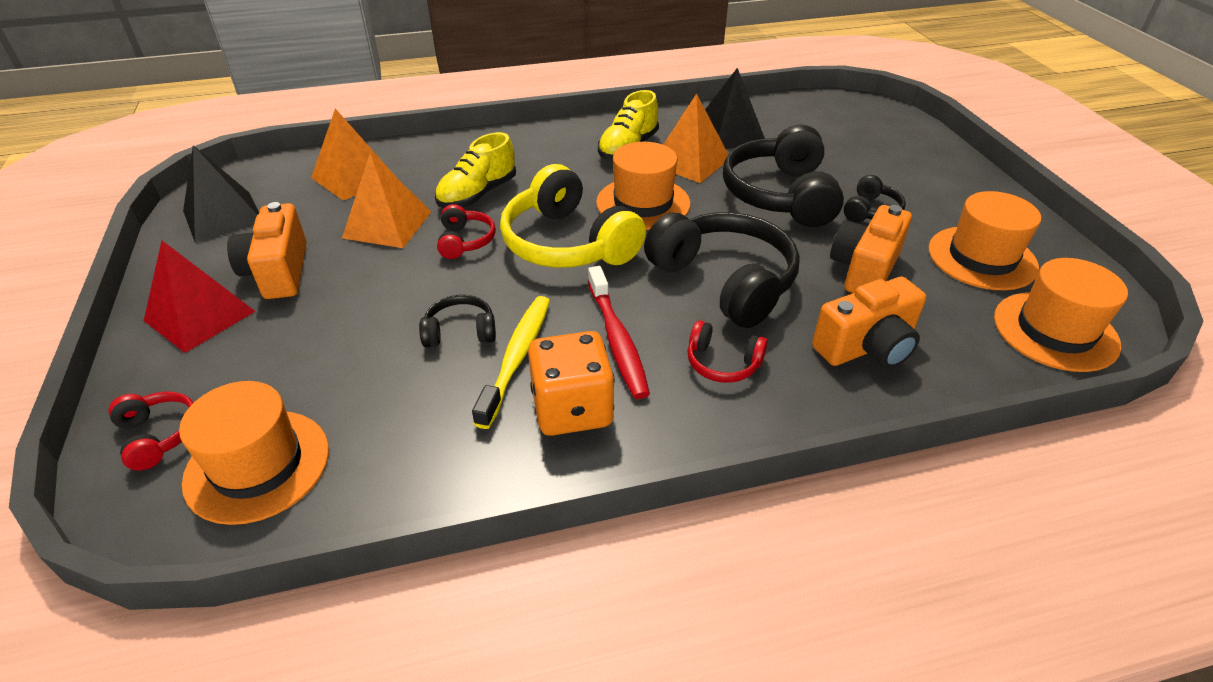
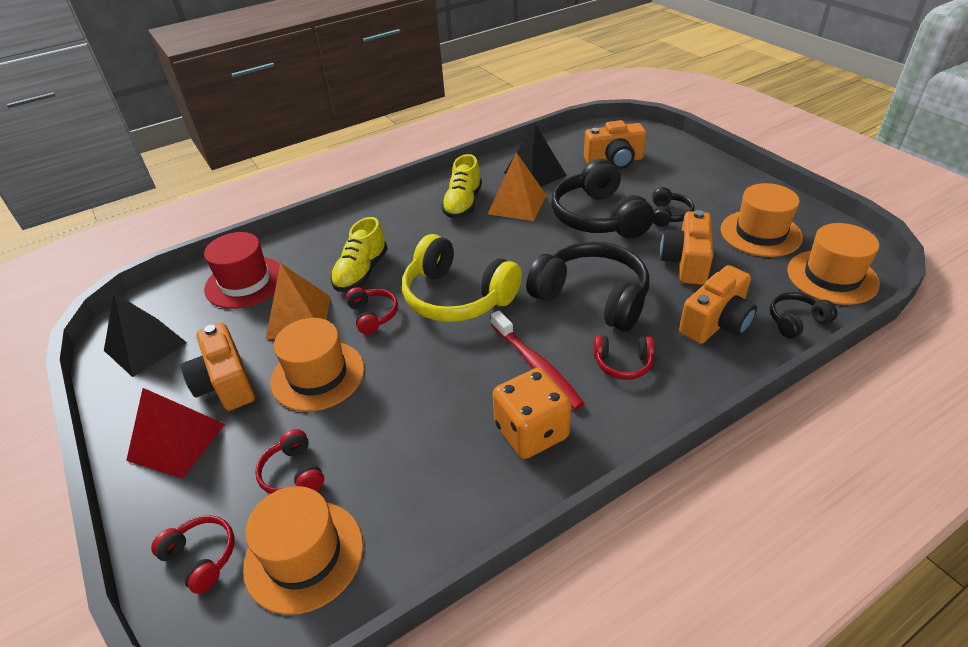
camera: 15 degrees left, 0 degrees up
orange pyramid [311,109,396,201] -> red hat [204,232,280,309]
black headphones [419,295,496,348] -> black headphones moved to [770,292,837,338]
yellow toothbrush [472,296,550,429] -> none
orange hat [596,142,691,230] -> orange hat moved to [271,318,365,412]
none -> red headphones [255,429,324,494]
none -> orange camera [584,120,647,169]

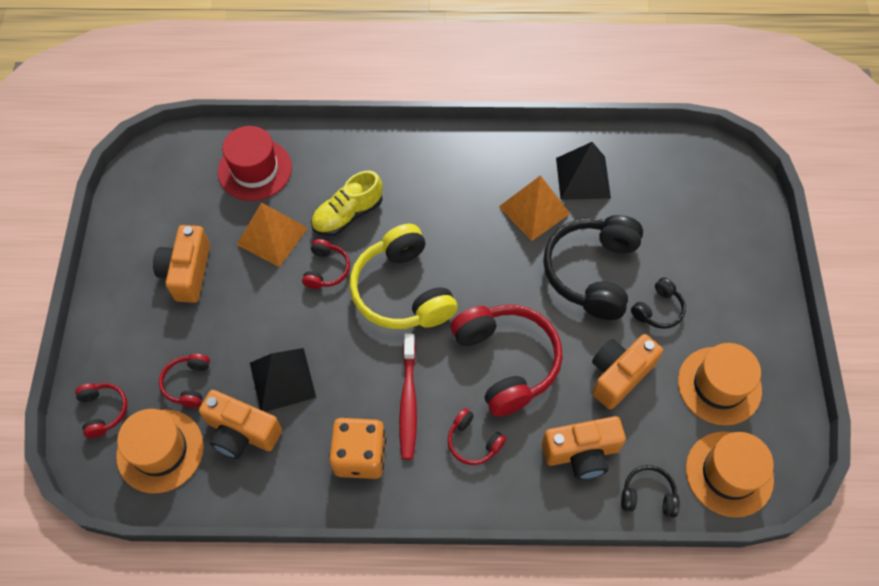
camera: 30 degrees right, 20 degrees up
black pyramid [104,293,187,377] -> black pyramid moved to [250,348,316,412]
red pyramid [126,388,225,479] -> none
orange hat [271,318,365,412] -> none
yellow shoe [441,154,482,219] -> none
black headphones [526,242,649,332] -> red headphones [451,305,563,417]
orange camera [584,120,647,169] -> orange camera moved to [199,390,282,459]

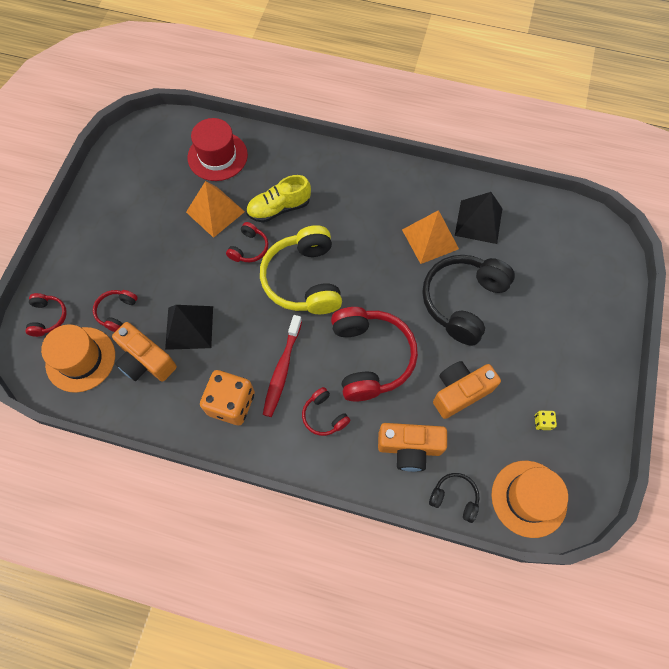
camera: 15 degrees right, 5 degrees up
orange camera [153,225,210,303] -> none
black headphones [631,277,686,329] -> none
orange hat [678,343,762,425] -> yellow dice [535,410,557,430]

